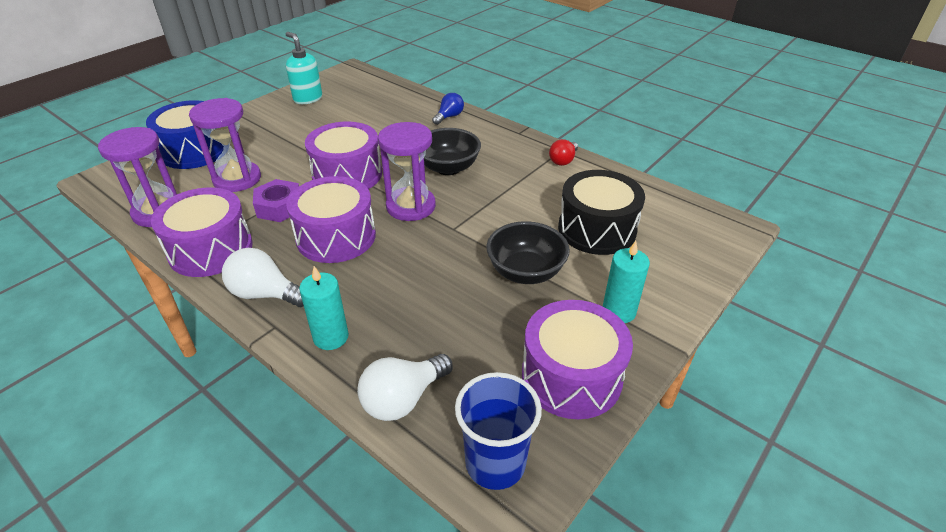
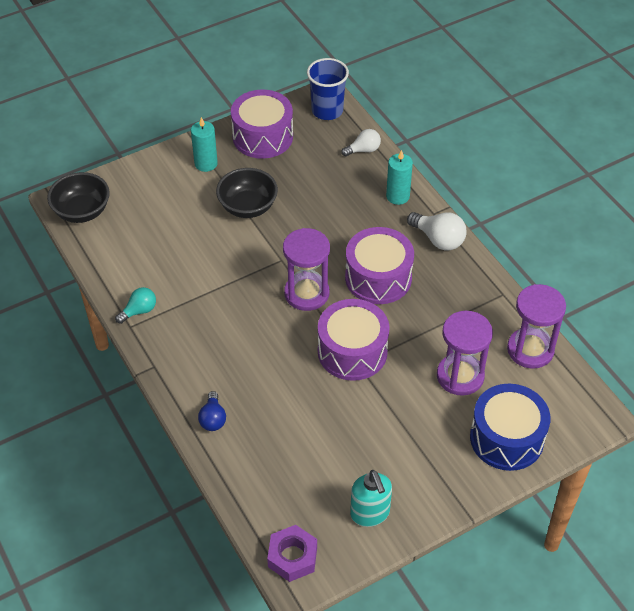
camera: 160 degrees left, 10 degrees up
purple drum [151,188,253,277] -> none
purple nut [253,179,299,222] -> purple nut moved to [267,525,317,582]
white light bulb [357,354,453,421] -> white light bulb [341,129,381,157], size x0.66
black bowl [424,128,481,175] -> black bowl moved to [47,172,110,223]
blue light bulb [432,93,464,125] -> blue light bulb turned 60 degrees counterclockwise [198,391,226,431]
red light bulb [549,139,578,166] -> turquoise light bulb [115,287,156,324]
black drum [558,170,645,255] -> none

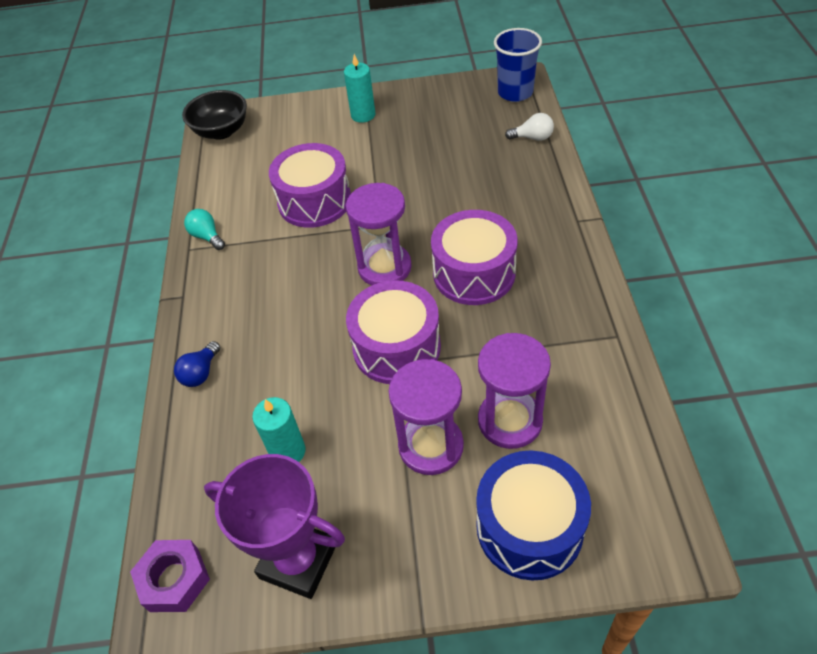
camera: 30 degrees right, 0 degrees up
turquoise light bulb [115,287,156,324] -> turquoise light bulb turned 120 degrees counterclockwise [184,209,225,250]
black bowl [216,168,278,218] -> none
purple drum [231,90,293,159] -> purple drum moved to [269,143,351,228]
turquoise soap dispenser [350,470,392,527] -> purple trophy [204,454,345,599]
turquoise candle [386,150,413,205] -> turquoise candle moved to [252,397,306,462]
white light bulb [407,212,467,250] -> none
purple hourglass [507,284,566,369] -> purple hourglass moved to [388,359,464,475]

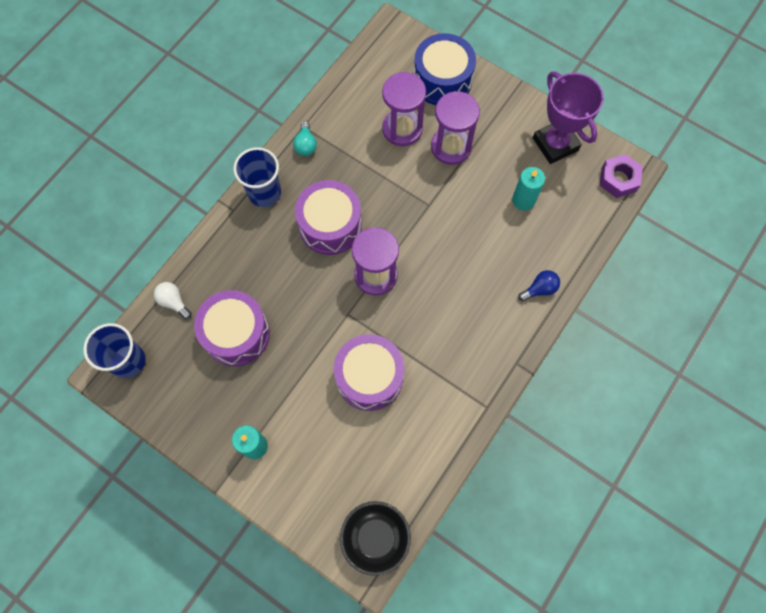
camera: 145 degrees left, 20 degrees up
turquoise light bulb [184,209,225,250] -> turquoise light bulb moved to [293,121,317,156]
purple drum [346,280,441,384] -> purple drum moved to [194,290,270,366]
none -> blue cup [233,147,281,207]

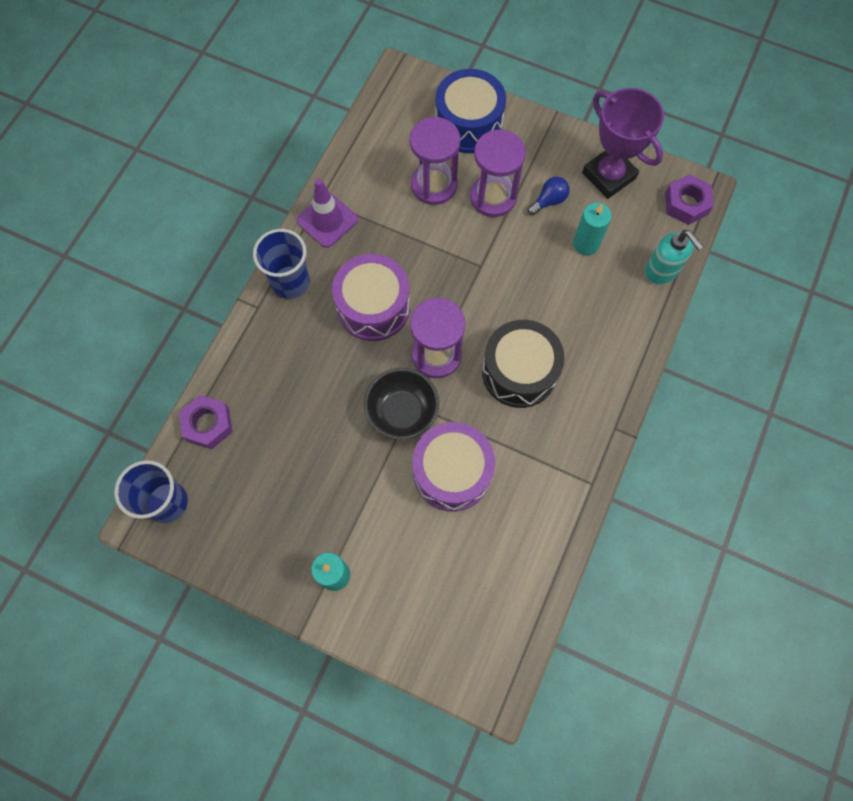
camera: 10 degrees left, 0 degrees up
white light bulb [154,282,191,319] -> purple nut [179,395,233,449]
purple drum [194,290,270,366] -> none
turquoise light bulb [293,121,317,156] -> purple traffic cone [297,179,358,248]
black bowl [340,501,411,576] -> black bowl moved to [364,368,439,440]
blue light bulb [518,270,560,302] -> blue light bulb moved to [528,177,570,215]
none -> black drum [482,320,565,408]
none -> turquoise soap dispenser [645,230,704,284]

